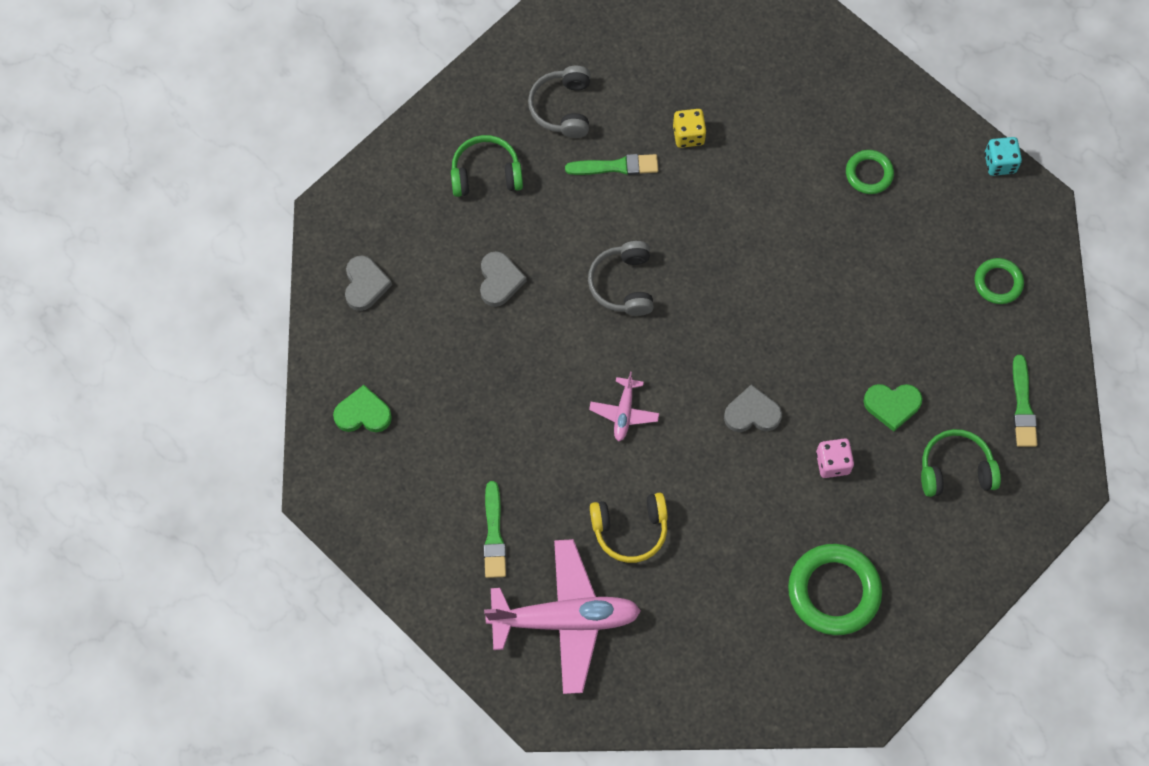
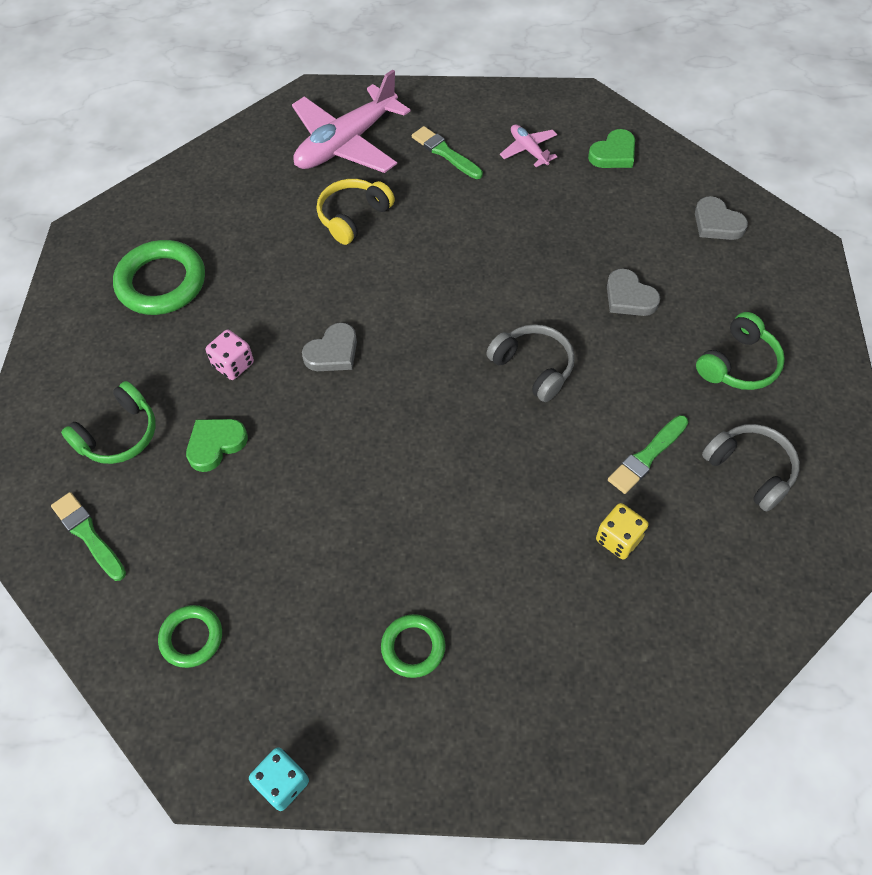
camera: 140 degrees right, 10 degrees down
pink plane [589,372,659,441] -> pink plane moved to [500,124,558,167]

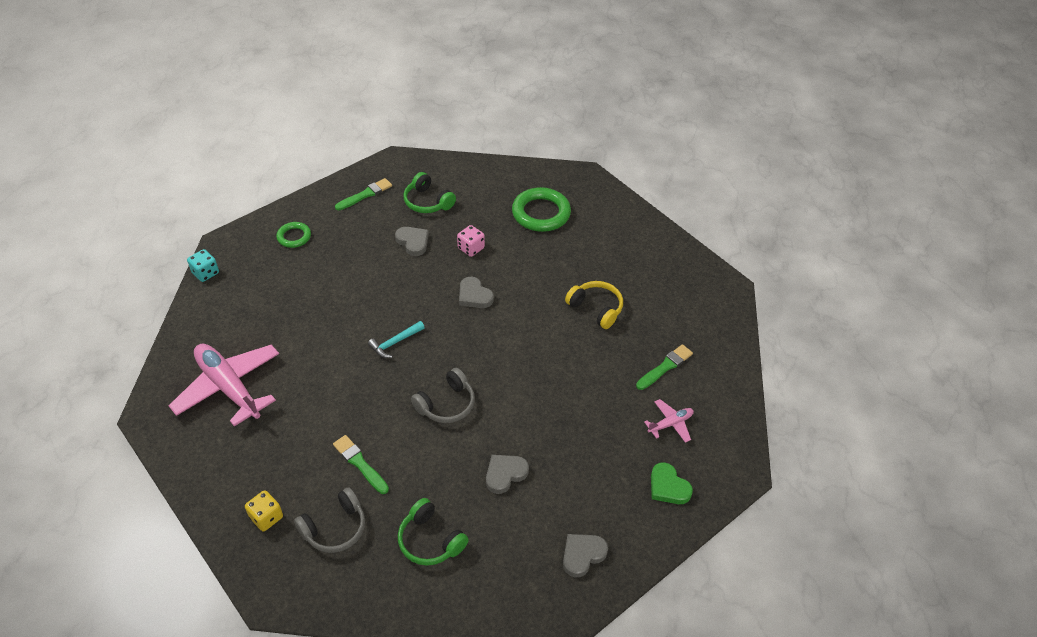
camera: 90 degrees right, 10 degrees down
green heart [186,419,248,472] -> grey heart [395,227,429,256]
pink plane [292,70,410,173] -> pink plane moved to [169,344,279,426]
green ring [381,614,446,678] -> none
yellow dice [596,503,649,559] -> yellow dice moved to [245,490,283,532]
none -> turquoise hammer [368,321,425,358]

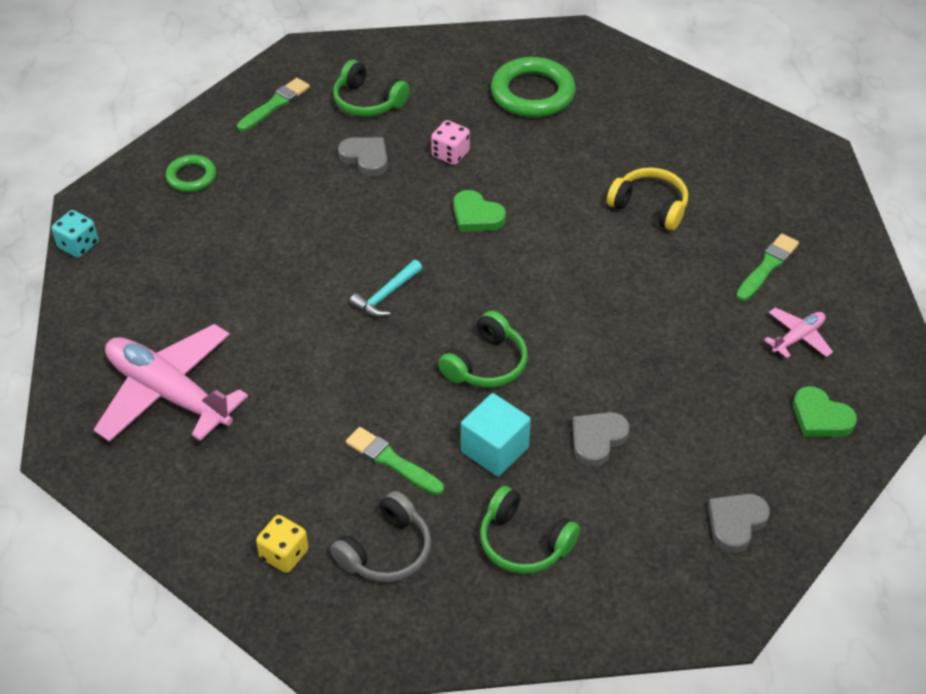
camera: 10 degrees left, 0 degrees up
grey headphones [411,368,475,423] -> green headphones [438,311,528,388]
grey heart [459,277,494,308] -> green heart [453,190,506,232]
none -> turquoise cube [461,393,531,476]

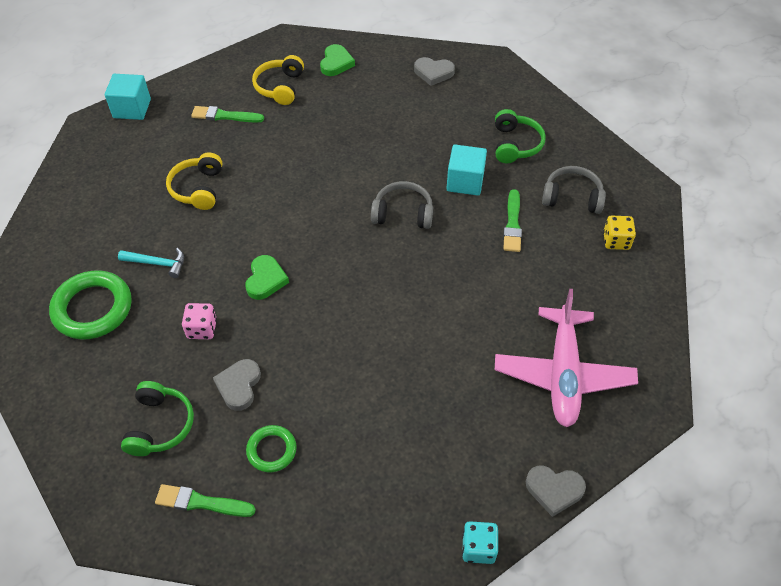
camera: 120 degrees left, 5 degrees up
green ring [165,155,216,192] -> green ring moved to [246,425,297,472]
turquoise hammer [349,260,422,317] -> turquoise hammer moved to [118,248,184,278]
green headphones [438,311,528,388] -> grey headphones [371,181,433,229]
grey heart [572,412,629,467] -> grey heart moved to [526,466,586,517]
pink plane [764,308,833,358] -> yellow headphones [252,55,304,105]
none -> turquoise cube [105,74,151,120]

